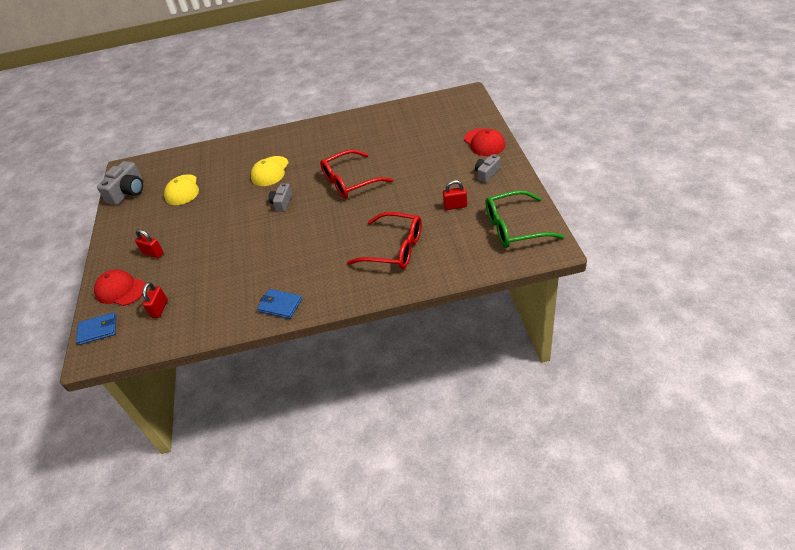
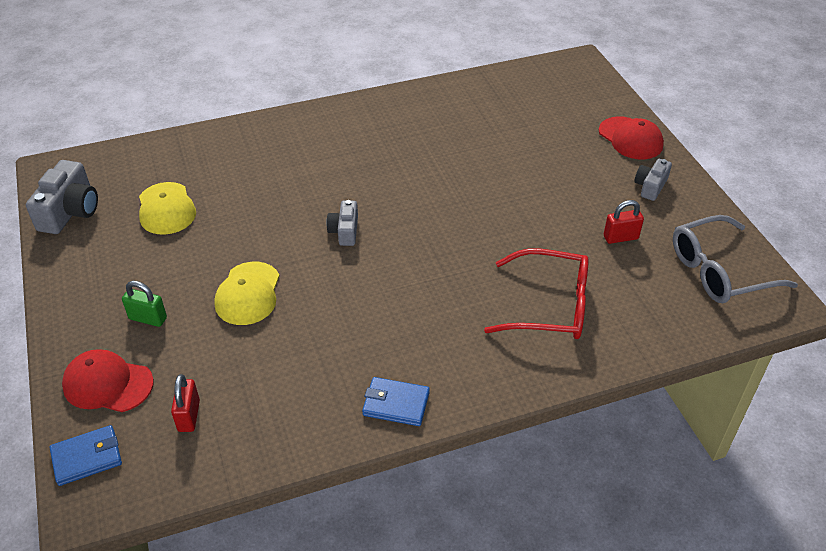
camera: 15 degrees left, 0 degrees up
red padlock [135,229,164,258] -> green padlock [122,281,167,327]
yellow cap [251,156,289,186] -> yellow cap moved to [214,262,279,325]
red glasses [320,150,393,199] -> none
green glasses [485,190,565,248] -> grey glasses [673,215,798,303]

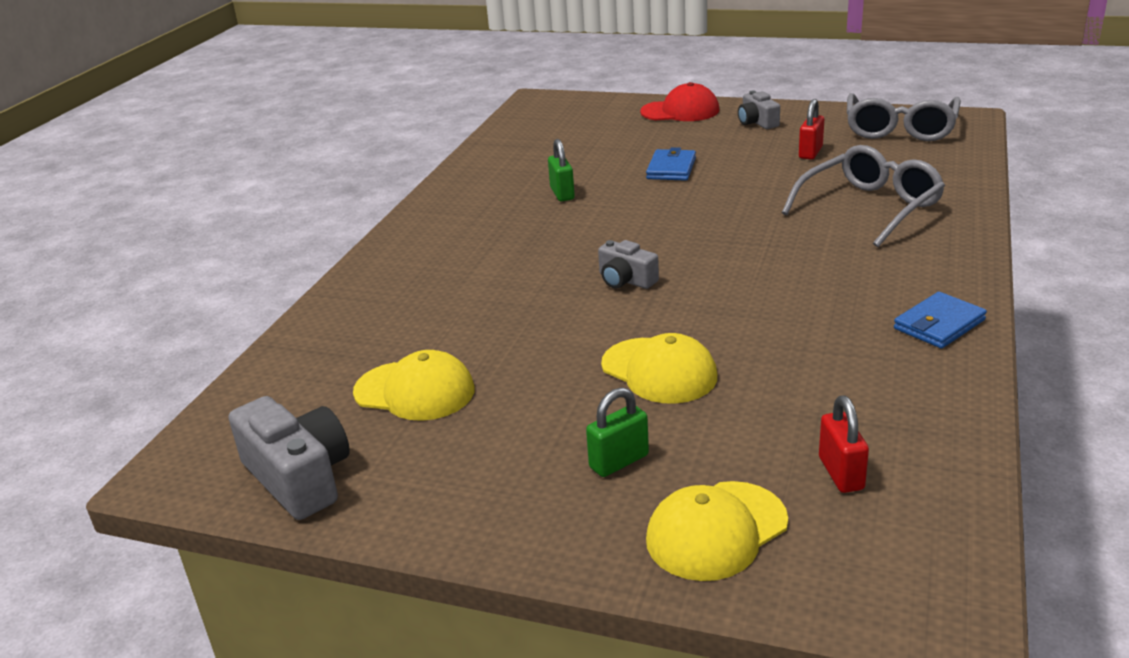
camera: 50 degrees left, 15 degrees down
blue wallet [50,425,122,486] -> blue wallet moved to [646,147,696,181]
red cap [62,349,154,412] -> yellow cap [646,481,788,581]
red padlock [171,374,200,432] -> red padlock turned 45 degrees clockwise [819,395,869,493]
red glasses [484,248,589,339] -> grey glasses [782,145,945,247]
none -> green padlock [548,139,575,201]

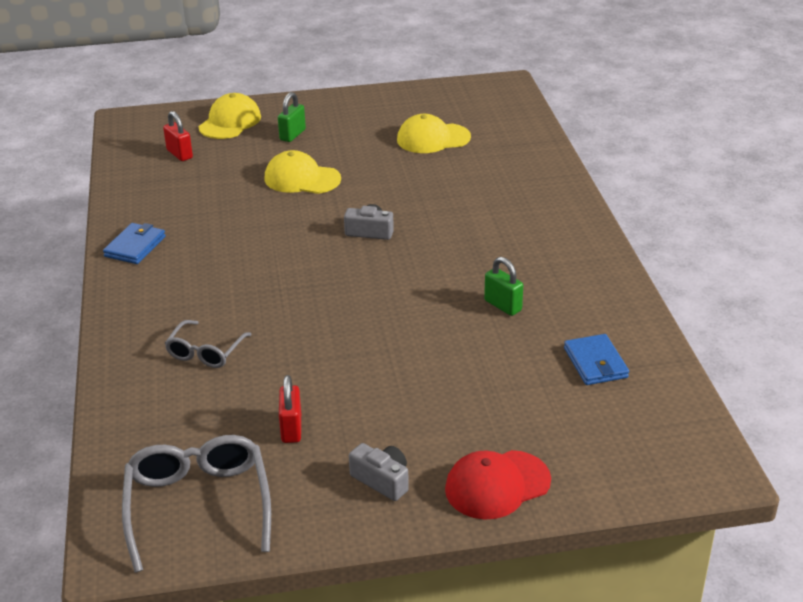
camera: 150 degrees right, 5 degrees up
grey camera [228,396,350,520] -> none
blue wallet [646,147,696,181] -> blue wallet moved to [564,334,629,385]
grey glasses [782,145,945,247] -> grey glasses [165,320,252,368], size x0.59

